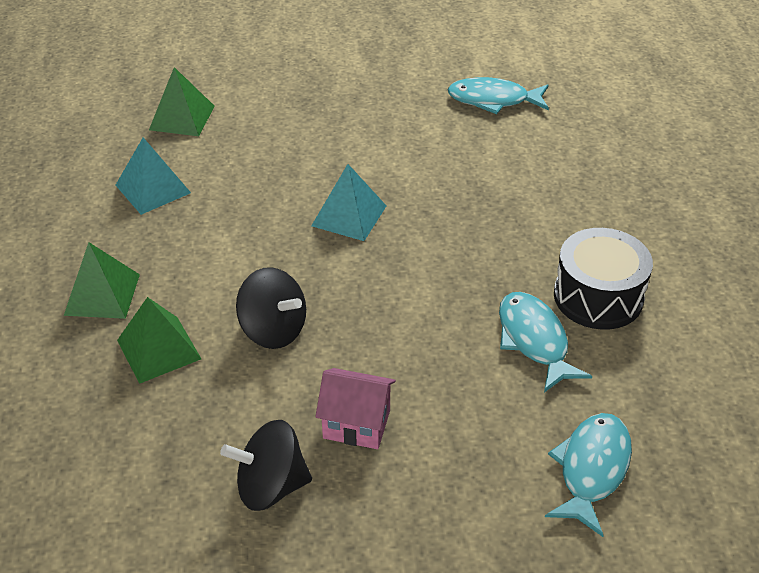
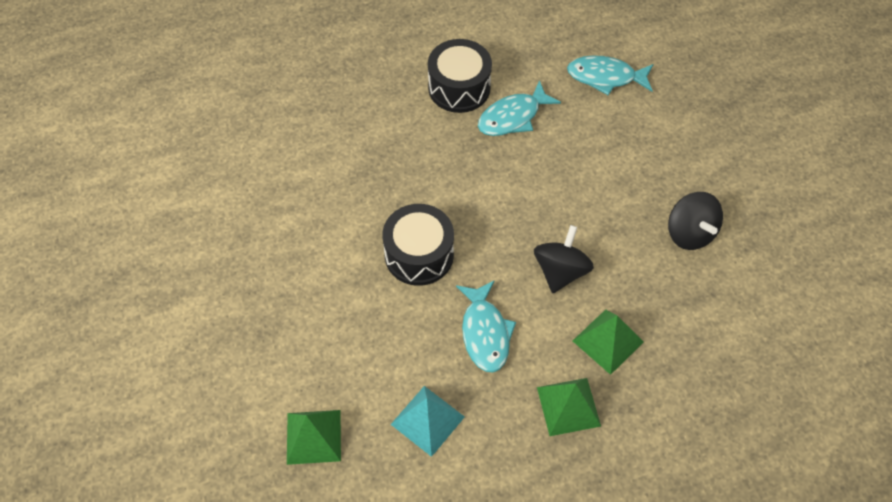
camera: 105 degrees left, 15 degrees up
turquoise pyramid [311,164,386,241] -> black drum [382,204,454,286]
pink house [315,368,396,449] -> none
turquoise fish [448,77,549,114] -> turquoise fish moved to [456,280,516,372]

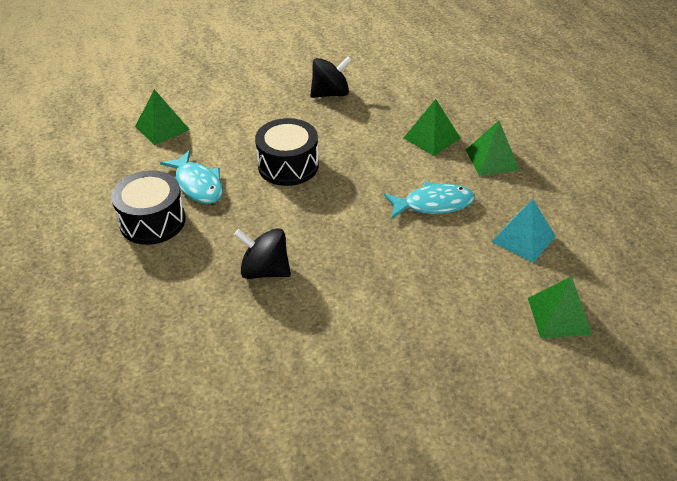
camera: 90 degrees left, 15 degrees down
black drum [382,204,454,286] -> black drum moved to [255,118,319,186]
black spinning top [534,225,594,293] -> black spinning top moved to [234,228,291,279]
turquoise fish [567,55,653,95] -> green pyramid [135,89,190,145]

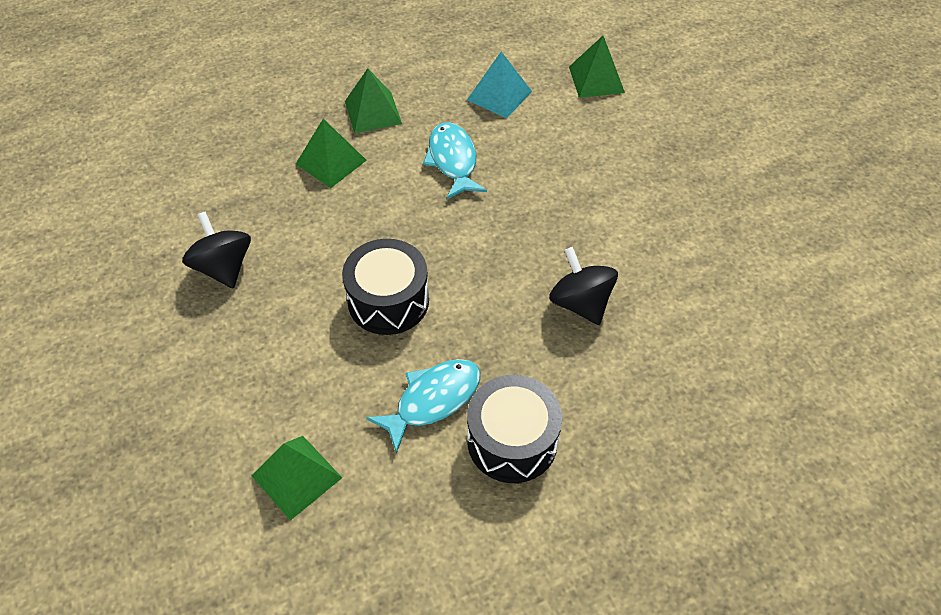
camera: 95 degrees left, 10 degrees up
black spinning top [234,228,291,279] -> black spinning top turned 135 degrees clockwise [549,247,618,325]

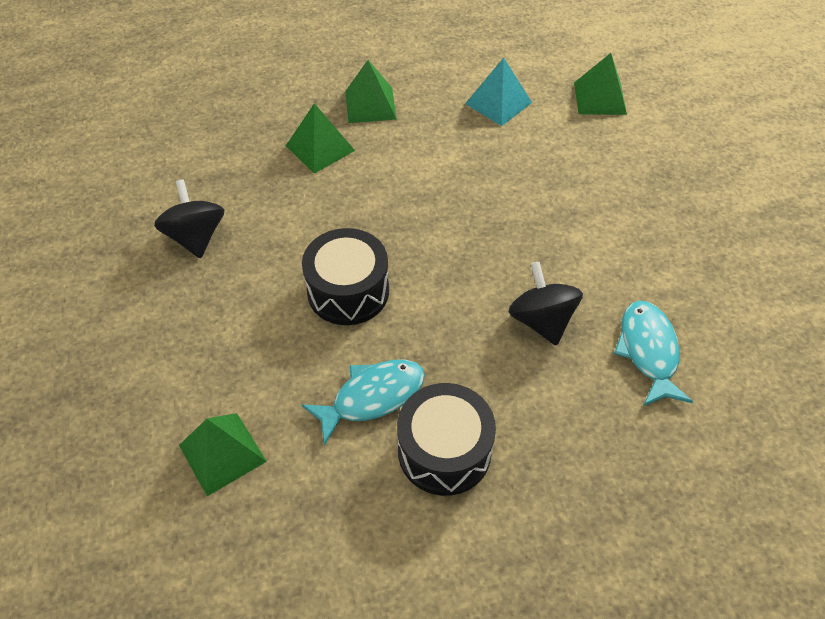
camera: 10 degrees right, 0 degrees up
turquoise fish [423,122,487,199] -> turquoise fish moved to [614,301,693,406]

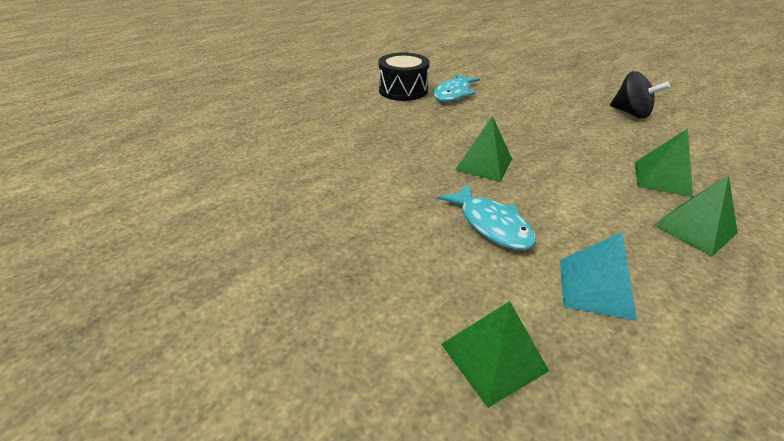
camera: 150 degrees right, 15 degrees down
green pyramid [179,413,267,496] -> green pyramid moved to [455,116,512,182]
black drum [302,228,389,325] -> none
black spinning top [509,261,583,346] -> none
turquoise fish [614,301,693,406] -> turquoise fish moved to [437,183,536,251]

